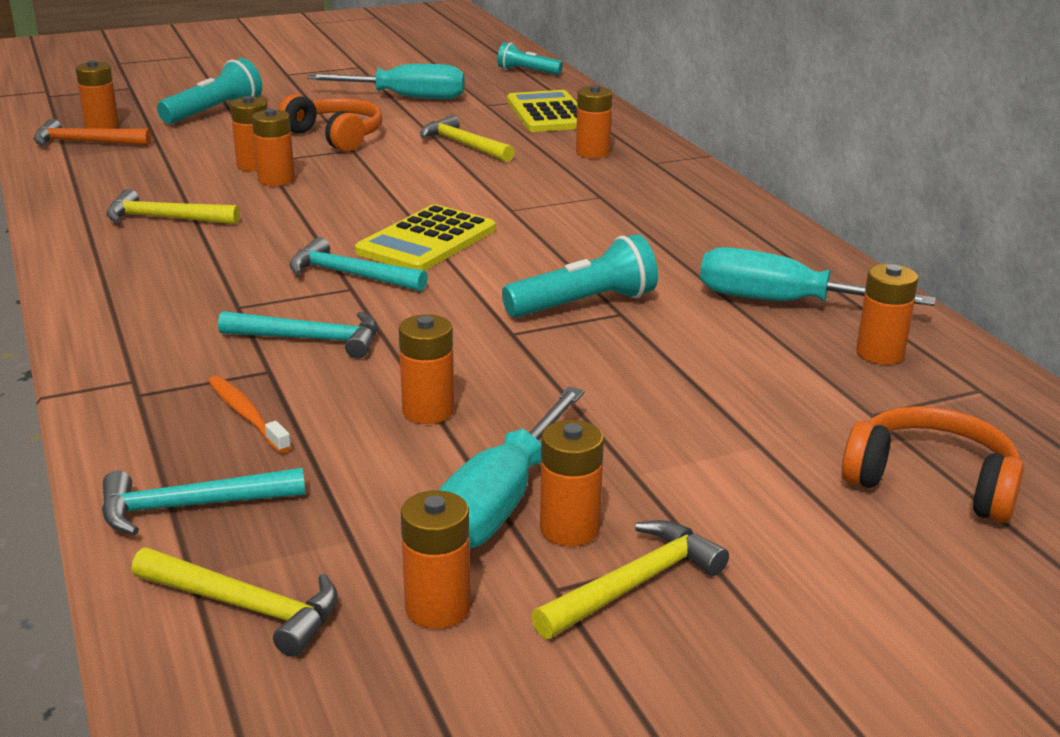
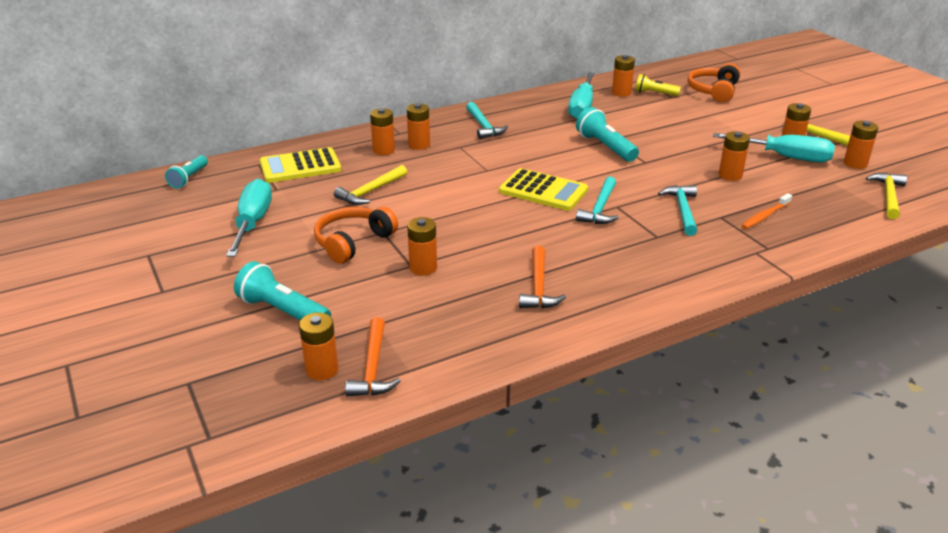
camera: 95 degrees left, 5 degrees up
turquoise hammer [102,468,305,535] -> turquoise hammer moved to [466,102,508,139]
yellow hammer [106,189,240,224] -> orange hammer [519,246,566,308]
orange battery [252,108,295,186] -> orange battery moved to [407,103,430,150]
none -> yellow flashlight [635,74,681,96]

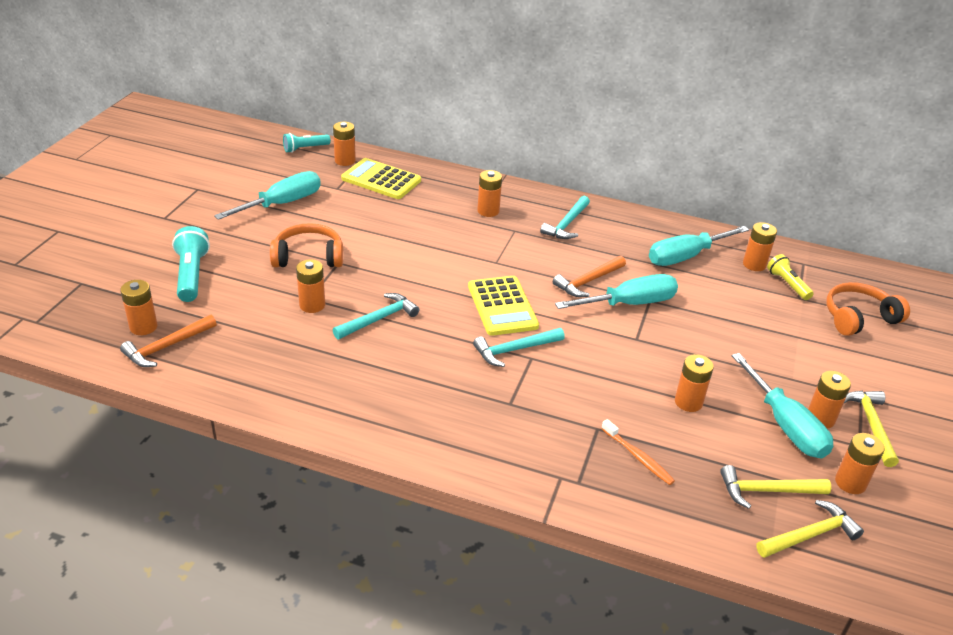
camera: 45 degrees right, 5 degrees up
yellow hammer [334,165,407,205] -> yellow hammer moved to [720,465,831,509]
orange battery [370,108,395,155] -> orange battery moved to [333,122,356,166]
orange hammer [519,246,566,308] -> orange hammer moved to [553,256,626,297]
turquoise flashlight [576,107,639,162] -> turquoise screwdriver [555,274,678,309]
turquoise hammer [658,185,697,236] -> turquoise hammer moved to [333,293,420,340]
orange toothbrush [741,193,792,229] -> orange toothbrush turned 135 degrees counterclockwise [601,419,675,485]

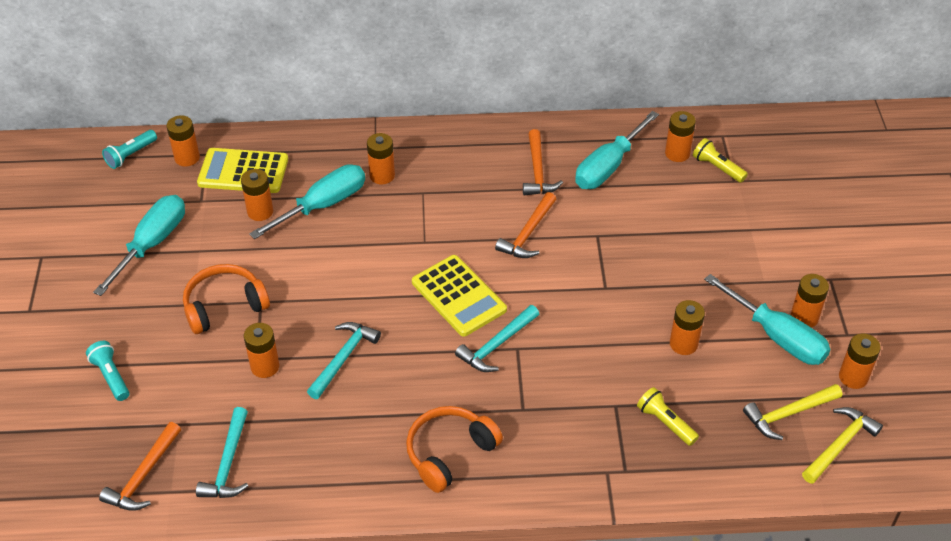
camera: 20 degrees left, 10 degrees up
orange battery [120,280,157,335] -> orange battery moved to [241,169,273,221]
turquoise flashlight [172,226,210,302] -> turquoise flashlight [86,341,129,401], size x0.65
turquoise hammer [540,196,590,239] -> turquoise hammer moved to [196,407,248,498]
turquoise screwdriver [555,274,678,309] -> turquoise screwdriver moved to [249,164,365,239]
orange toothbrush [601,419,675,485] -> yellow flashlight [637,387,699,446]
orange headphones [826,282,910,336] -> orange headphones moved to [406,406,503,493]
yellow hammer [844,391,899,467] -> none
none -> orange hammer [523,129,563,196]

